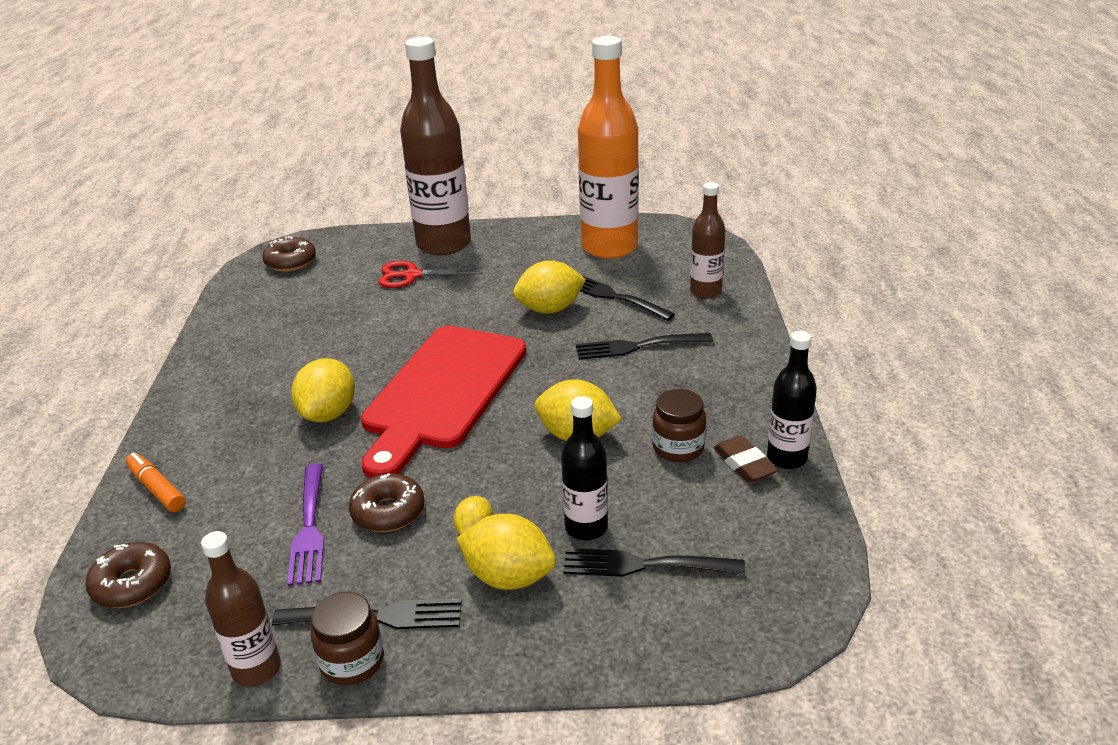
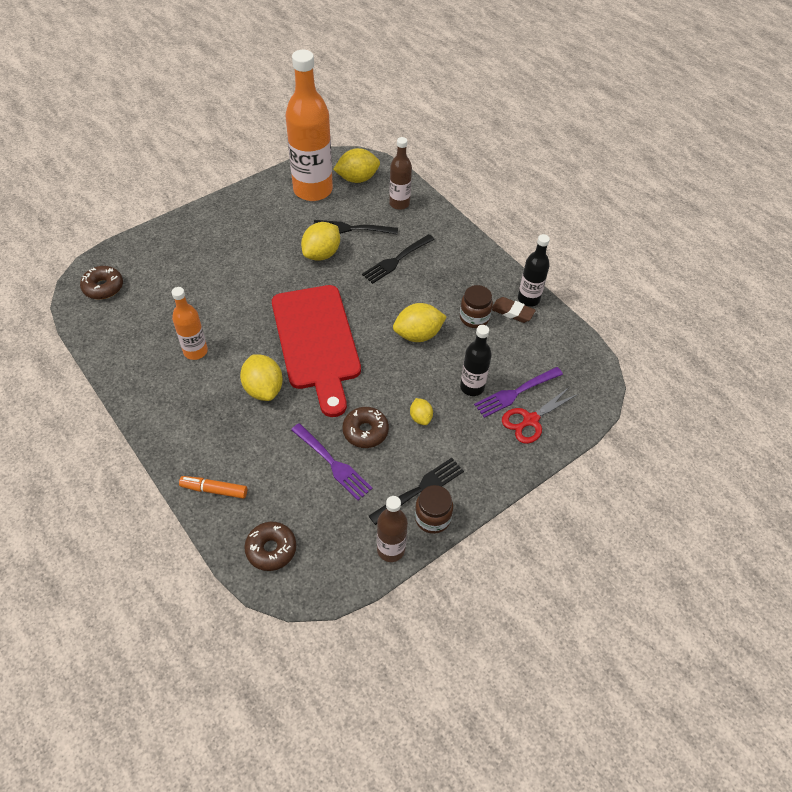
camera: 40 degrees left, 20 degrees up
red scissors [378,261,483,288] -> red scissors moved to [502,387,578,444]
brown bottle [400,37,471,255] -> none
yellow lemon [456,514,556,590] -> yellow lemon moved to [333,148,380,183]
black fork [563,548,745,577] -> purple fork [474,367,563,418]
none -> orange bottle [172,287,208,360]

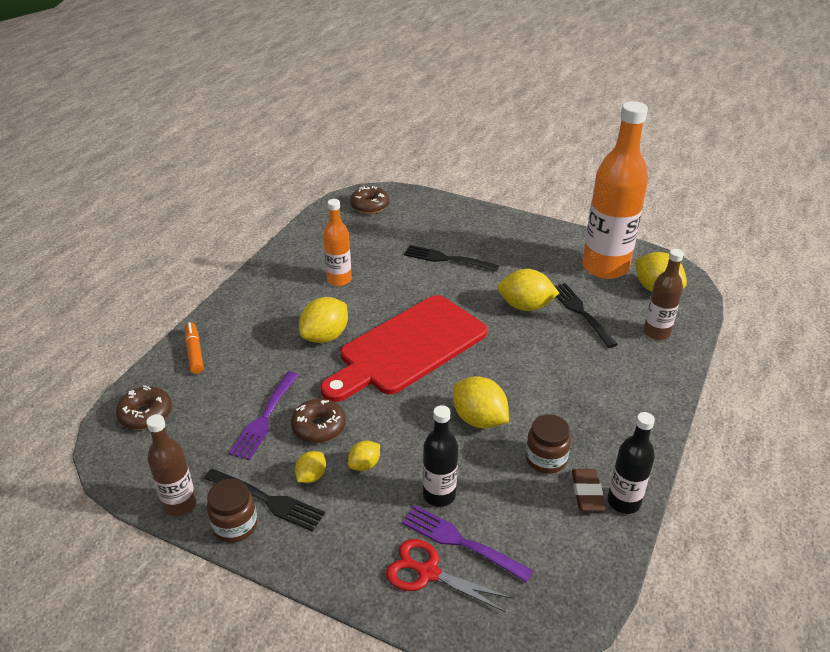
camera: 65 degrees right, 15 degrees down
black fork [362,234,435,284] -> black fork moved to [404,245,499,272]
none -> yellow lemon [295,451,326,483]

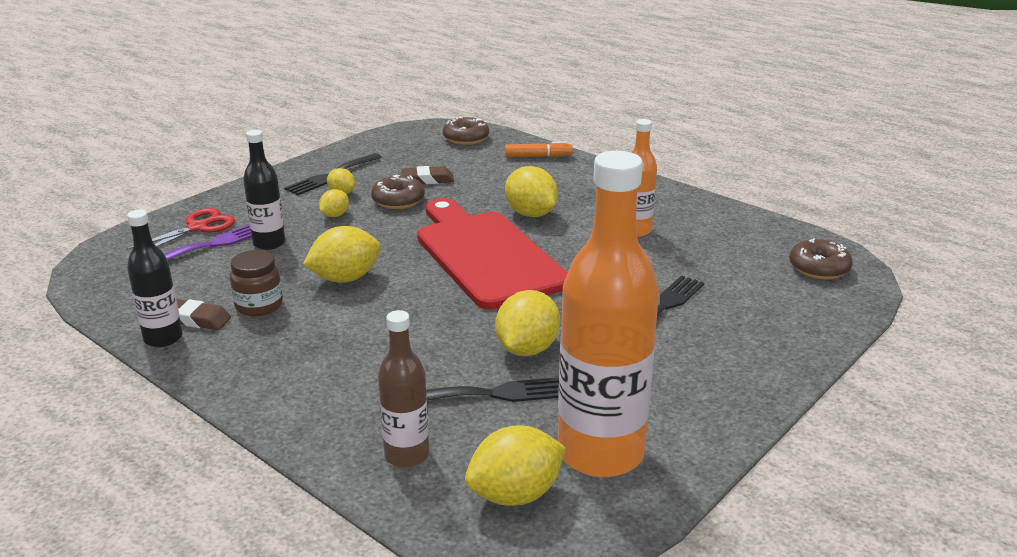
camera: 105 degrees right, 10 degrees down
brown bottle [146,414,197,516] -> none
brown jar [207,478,257,543] -> none
purple fork [229,371,298,460] -> brown eraser [401,166,454,184]
yellow lemon [348,441,380,471] -> yellow lemon turned 60 degrees clockwise [319,189,349,217]

